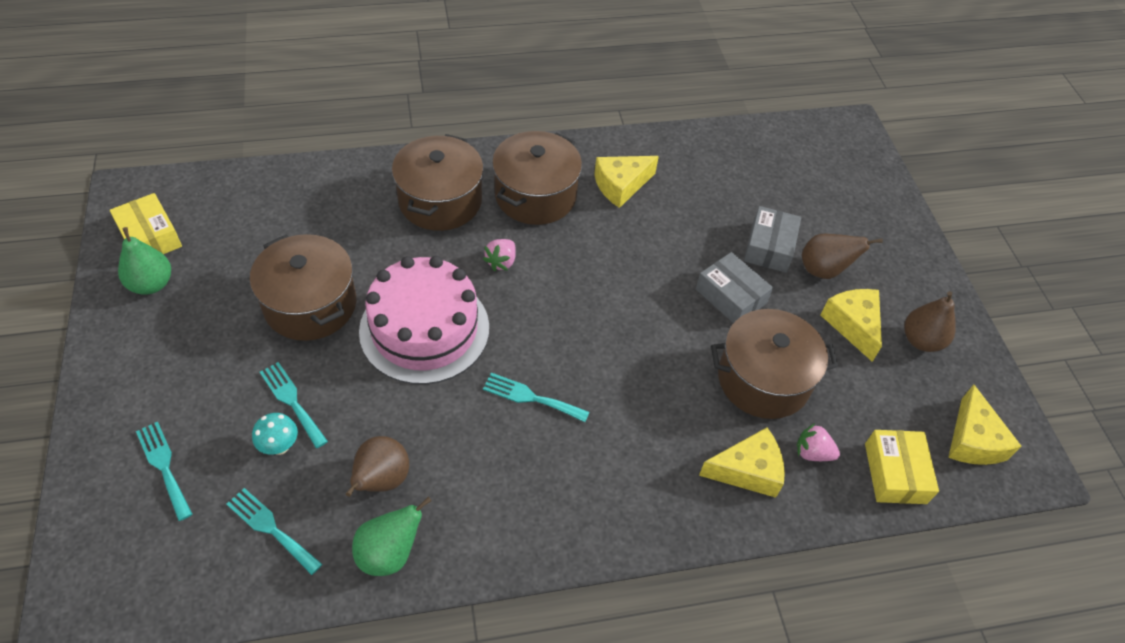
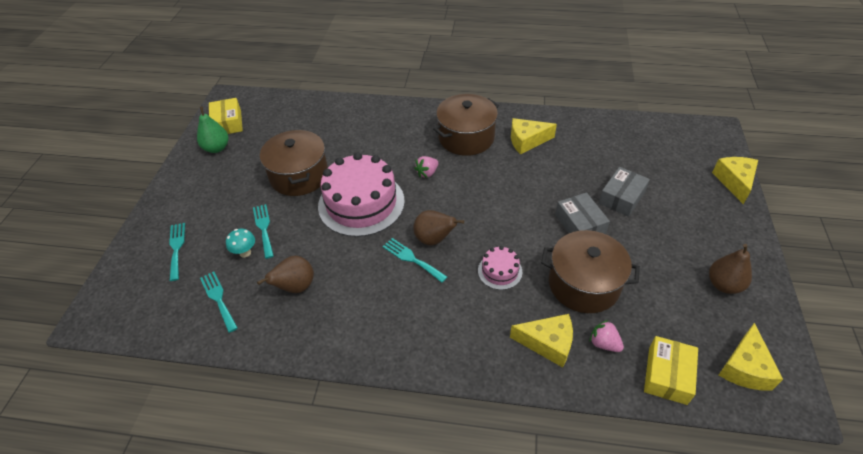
camera: 25 degrees right, 5 degrees down
green pear [352,497,432,576] -> none
brown pot [392,134,484,231] -> none
brown pear [802,234,883,279] -> brown pear moved to [413,210,464,245]
yellow cheese [821,289,882,362] -> yellow cheese moved to [712,157,758,204]
none -> pink cake [478,246,522,290]

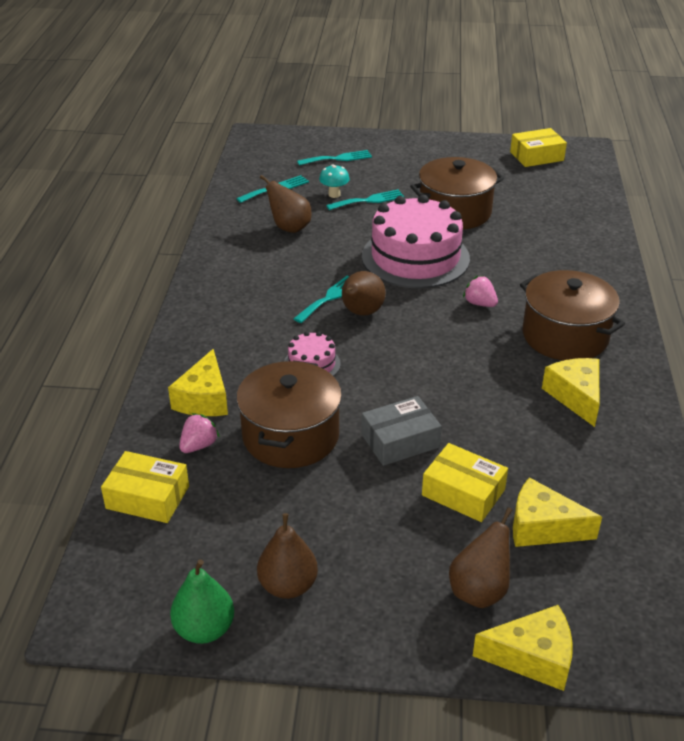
camera: 85 degrees right, 10 degrees down
green pear [197,107,229,153] -> green pear moved to [170,559,234,644]
grey box [599,167,650,217] -> yellow box [422,443,508,522]
yellow cheese [719,323,783,390] -> yellow cheese moved to [513,477,602,547]
none -> brown pear [449,507,512,608]

